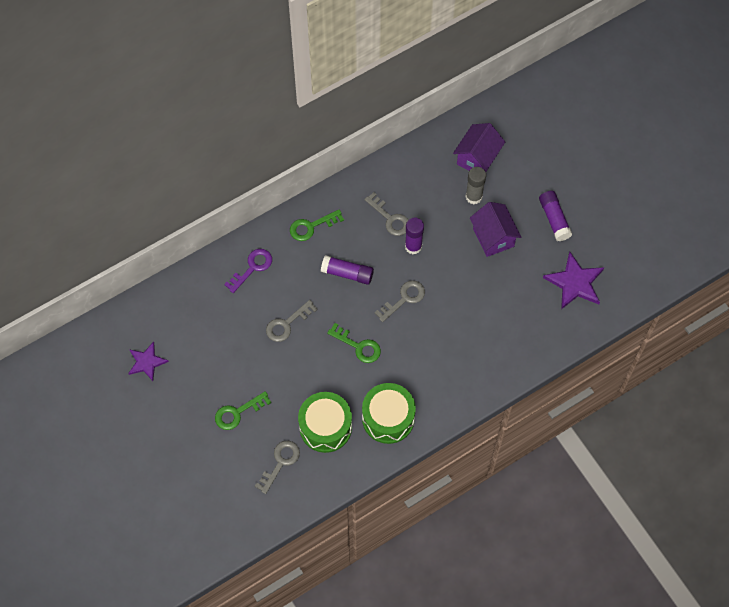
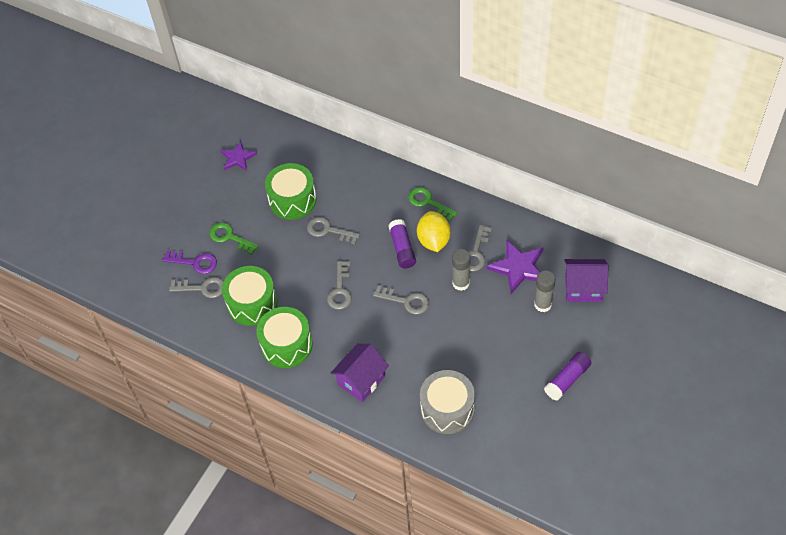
camera: 65 degrees right, 10 degrees down
purple key [224,249,272,293] -> purple key moved to [163,250,217,274]
green key [327,323,381,363] -> grey key [327,261,352,310]
purple glue stick [405,218,424,254] -> grey glue stick [452,249,470,291]
purple house [470,202,521,257] -> purple house moved to [331,344,389,402]
purple star [543,252,604,309] -> purple star moved to [486,240,544,294]
none -> green drum [265,163,316,220]
none -> yellow lemon [417,211,451,252]
none -> grey drum [420,370,475,434]

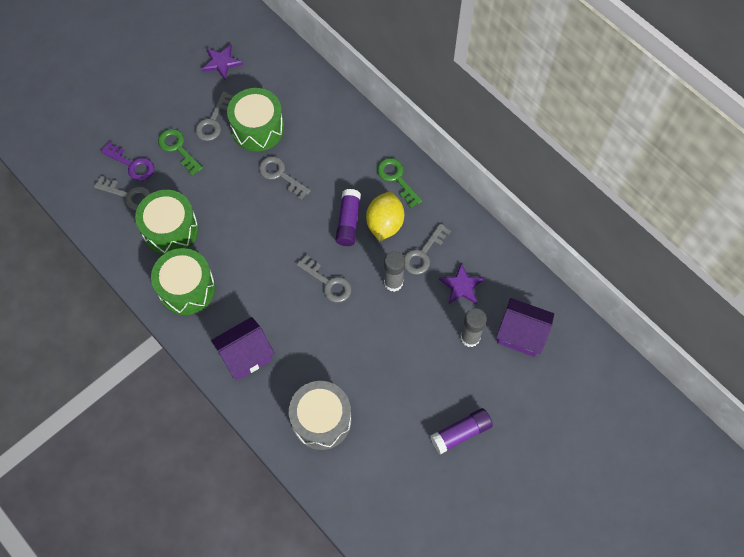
camera: 15 degrees right, 10 degrees up
grey key [327,261,352,310] -> grey key moved to [195,91,234,141]
purple star [486,240,544,294] -> purple star [439,263,484,304], size x0.65

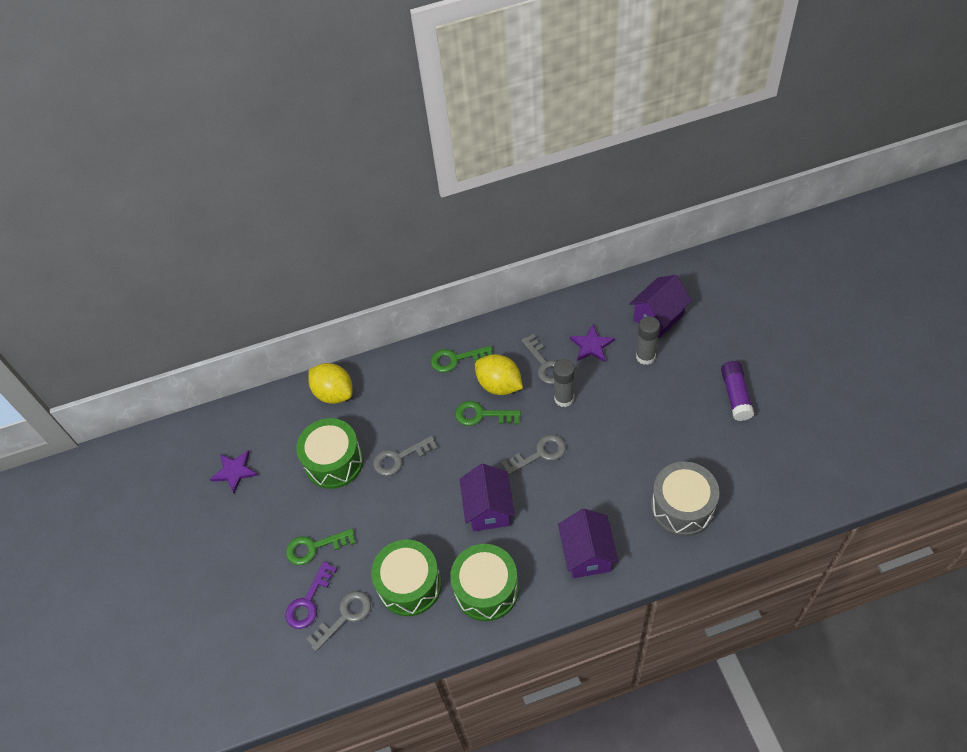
camera: 60 degrees left, 10 degrees down
purple key [101,142,154,181] -> purple key turned 150 degrees clockwise [285,561,337,629]
grey key [195,91,234,141] -> none
purple glue stick [336,189,361,246] -> green key [455,401,521,426]
none -> yellow lemon [308,363,352,404]
none -> purple house [460,464,515,531]

